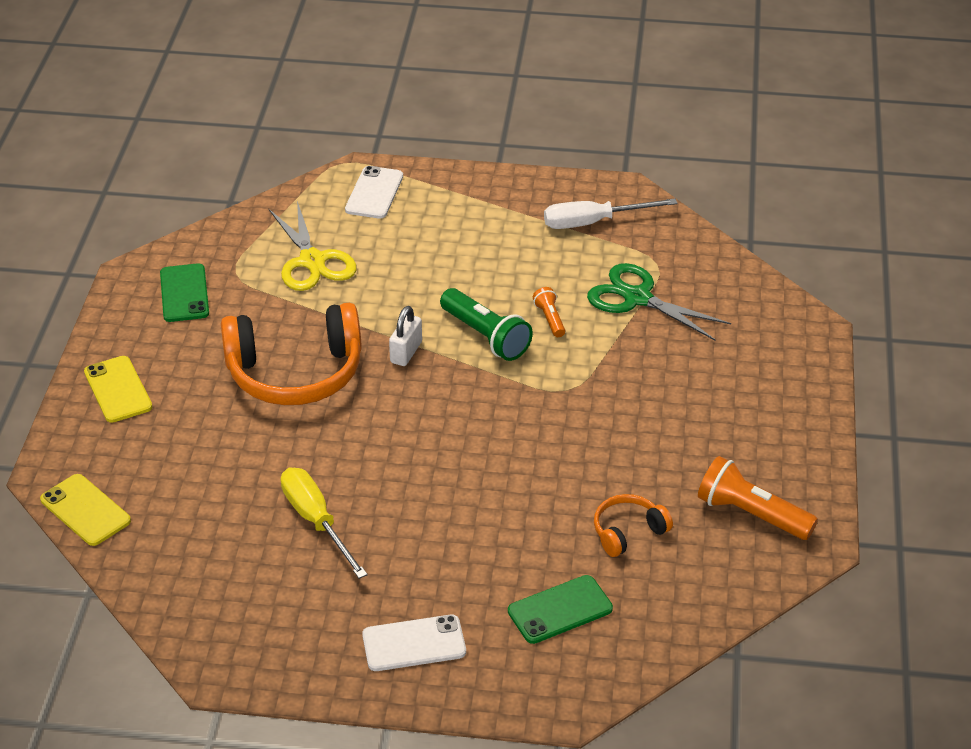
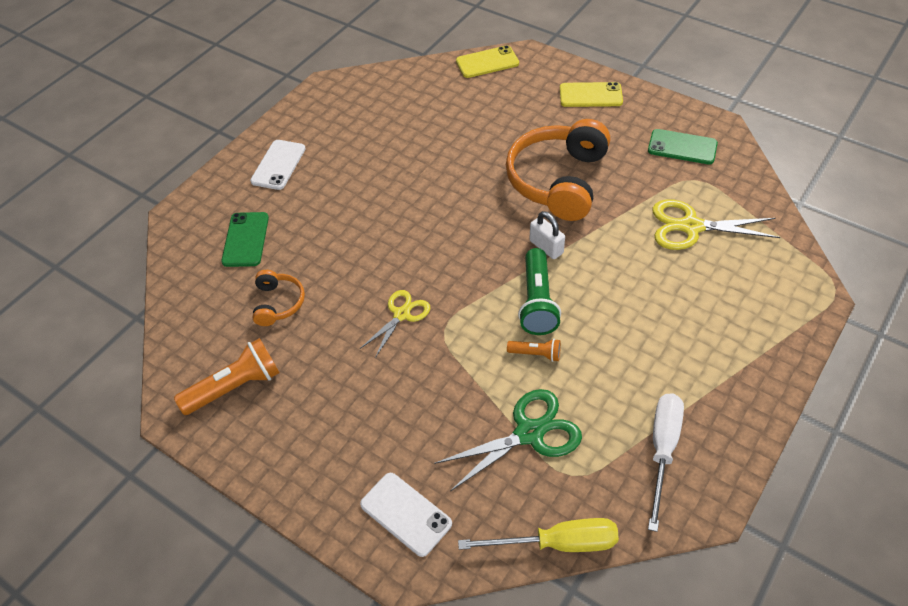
camera: 120 degrees right, 10 degrees up
yellow screwdriver [281,467,368,579] -> yellow screwdriver moved to [458,518,619,552]
white phone [345,166,403,219] -> white phone moved to [360,473,452,557]
green flashlight [440,288,533,361] -> green flashlight turned 75 degrees counterclockwise [518,248,561,335]
none -> yellow scissors [360,290,430,358]

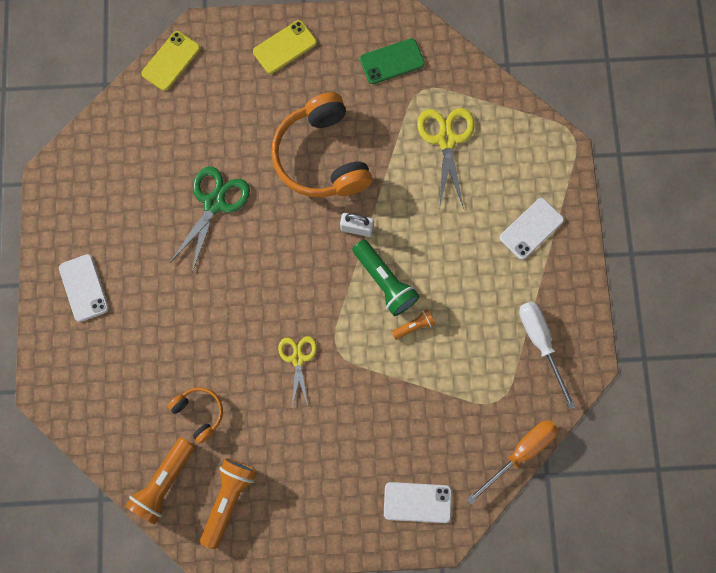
camera: 40 degrees left, 25 degrees up
green phone [221,212,269,267] -> none
green scissors [434,389,582,491] -> green scissors moved to [170,167,250,273]
yellow screwdriver [458,518,619,552] -> orange screwdriver [467,420,558,504]
yellow scissors [653,199,780,250] -> yellow scissors turned 120 degrees clockwise [417,108,475,209]
none -> orange flashlight [125,437,195,525]
none -> white phone [500,198,564,260]

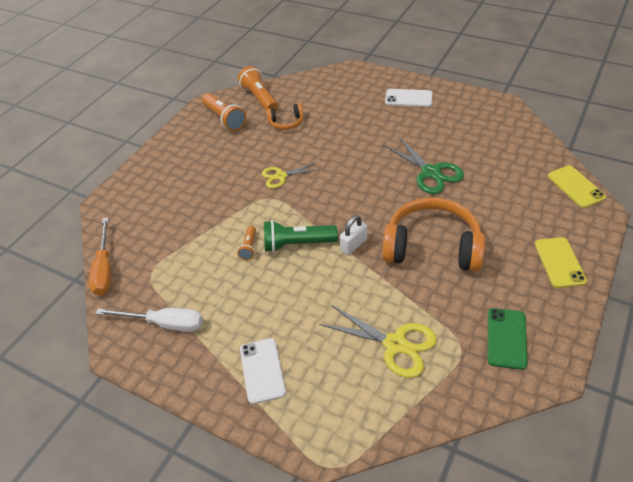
camera: 125 degrees right, 30 degrees down
yellow scissors [278,336,317,406] -> yellow scissors turned 135 degrees clockwise [262,162,320,188]
white phone [384,482,452,523] -> none

